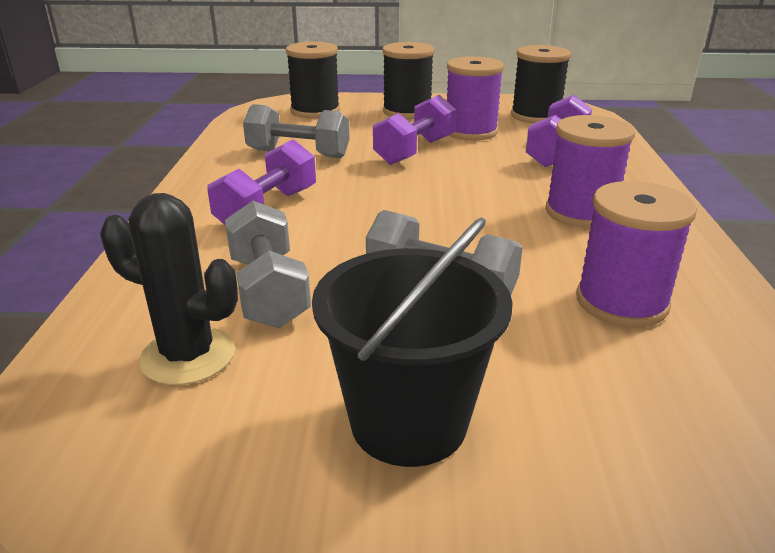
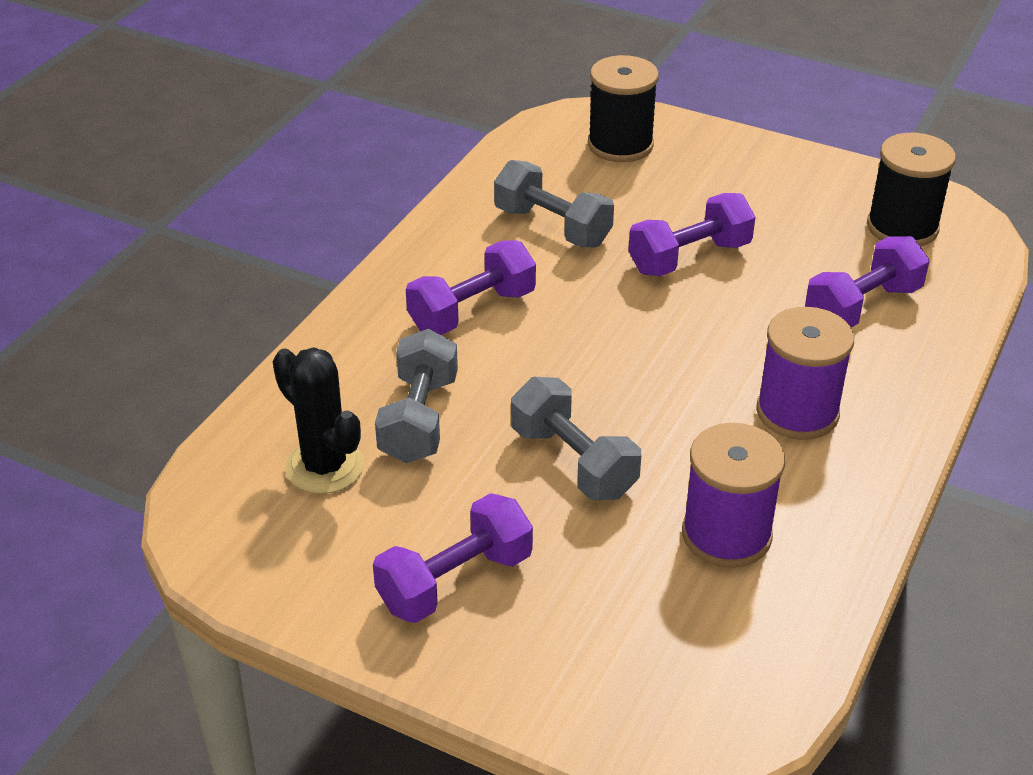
camera: 25 degrees right, 10 degrees up
black bucket [312,217,513,467] -> purple dumbbell [373,493,533,623]
black spool [382,42,434,119] -> none
purple spool [447,56,504,141] -> none

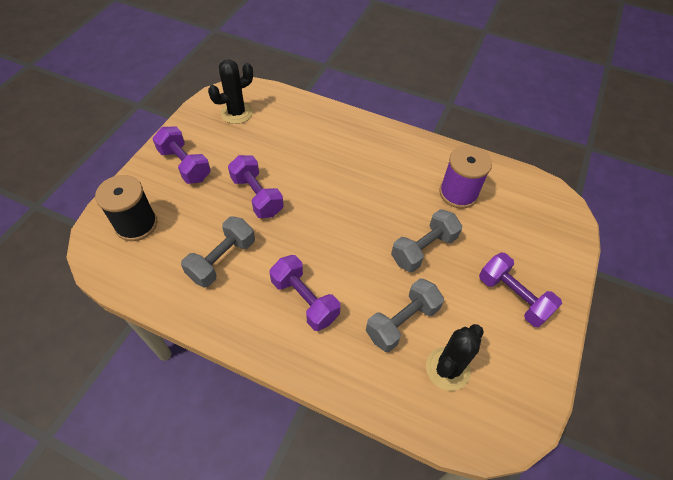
camera: 95 degrees left, 15 degrees up
grey dumbbell [375,329,458,463] -> grey dumbbell turned 45 degrees counterclockwise [366,278,444,352]
purple spool [756,307,854,440] -> none
purple dumbbell [805,236,930,328] -> purple dumbbell moved to [152,127,211,184]
black spool [867,133,956,246] -> black cactus [208,59,253,124]

